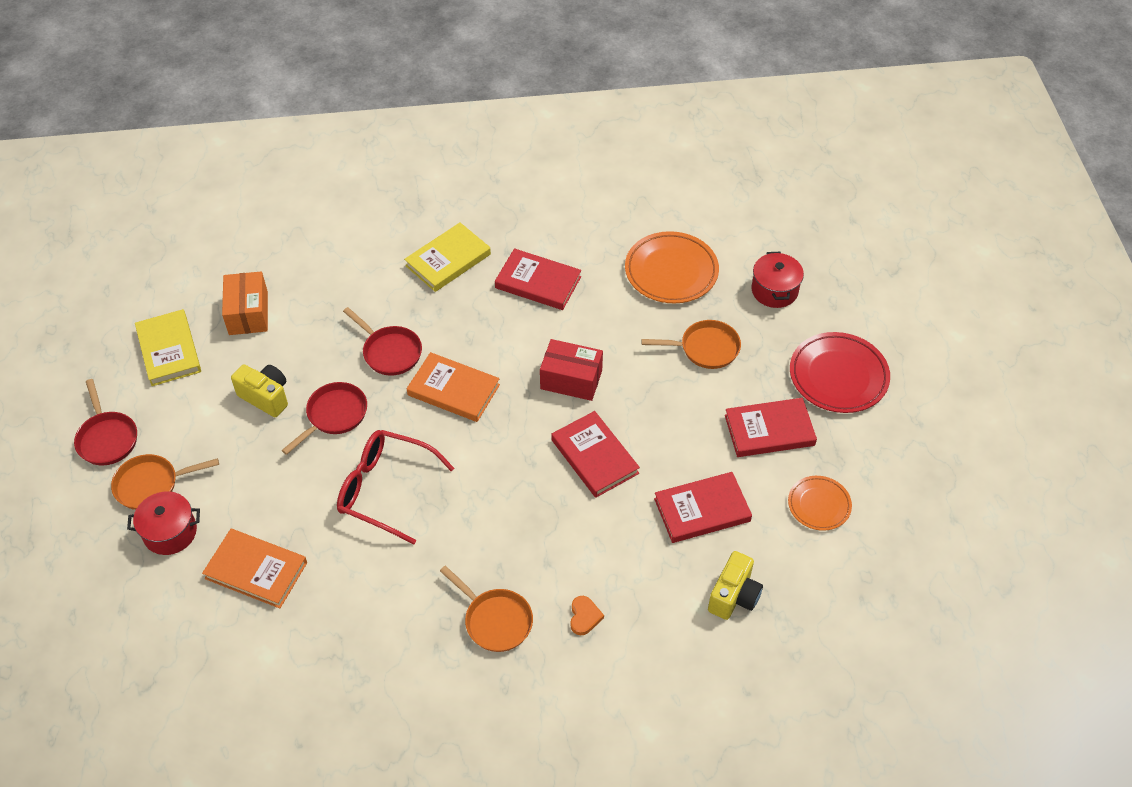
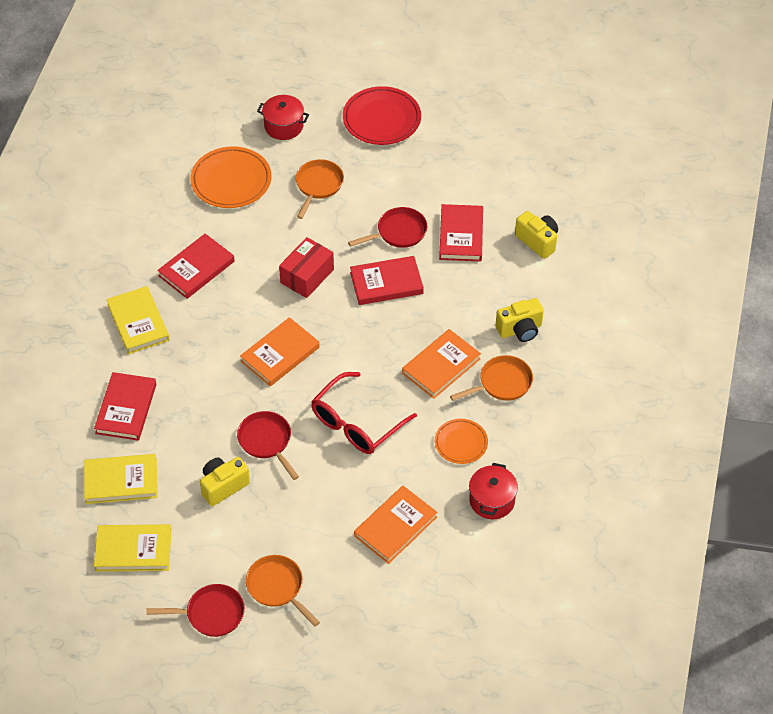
camera: 70 degrees left, 0 degrees up
orange pan [111,454,219,510] -> orange pan turned 135 degrees clockwise [246,555,320,627]
red pot [127,491,200,555] -> red pot moved to [469,463,518,519]
orange box [222,271,268,335] -> yellow book [84,454,158,504]
red pan [343,307,422,376] -> red pan moved to [348,207,427,248]
orange heart [570,596,604,635] -> yellow camera [496,298,544,342]
red book [725,398,817,457] -> red book moved to [94,372,156,441]
orange plate [788,476,852,531] -> orange plate moved to [435,419,488,464]
none -> orange book [402,329,481,399]

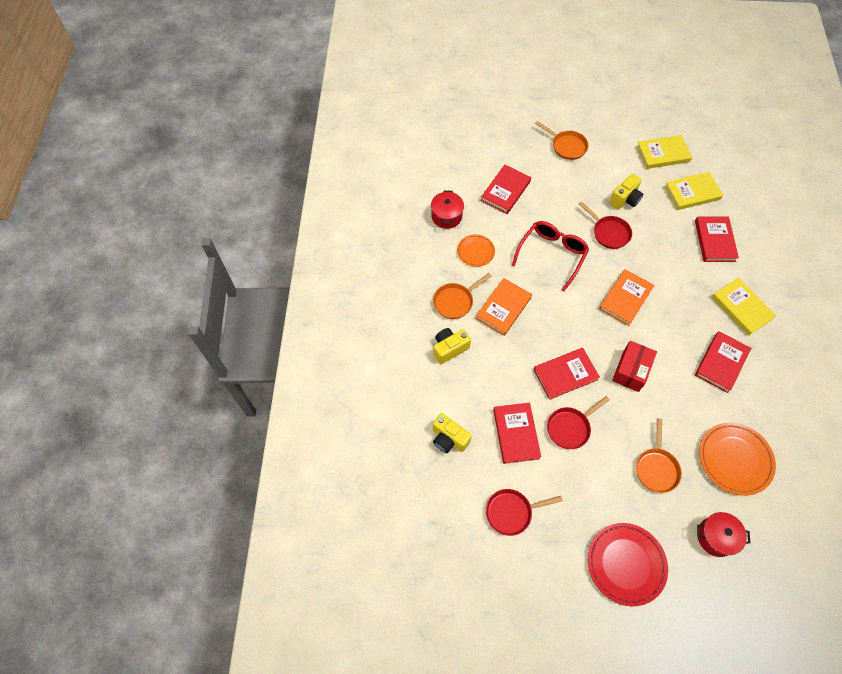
camera: 170 degrees right, 10 degrees up
red pan [147,584,245,637] -> red pan moved to [486,489,563,536]
orange book [354,486,437,564] -> red book [481,165,531,214]

